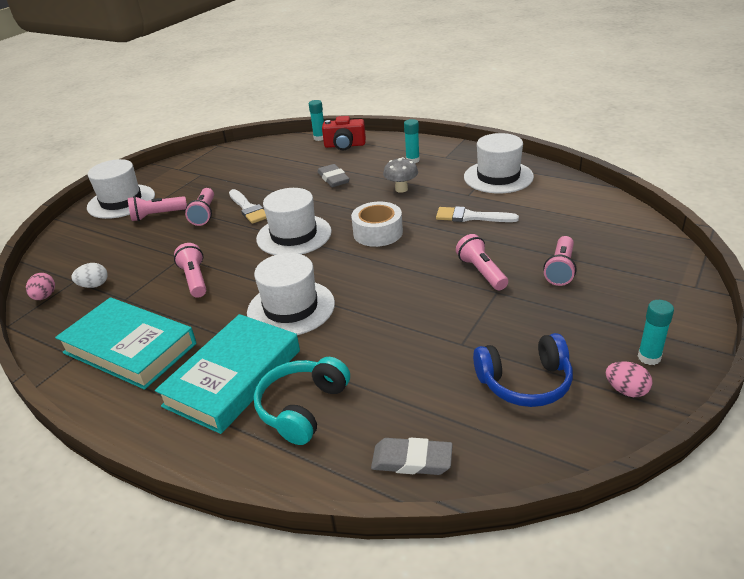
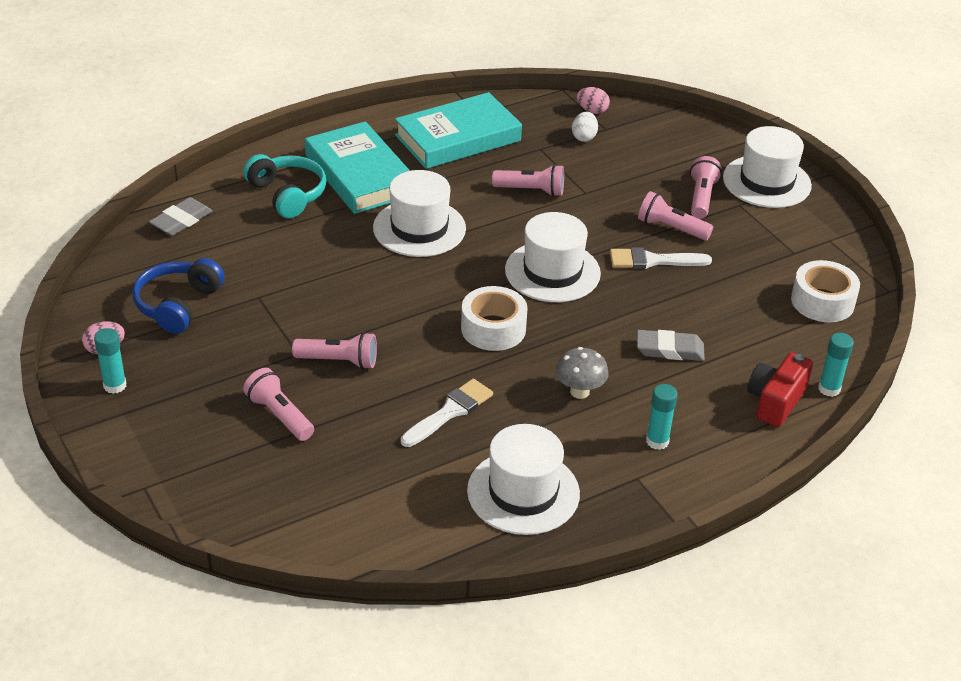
camera: 115 degrees right, 5 degrees up
none -> white tape [791,260,860,322]

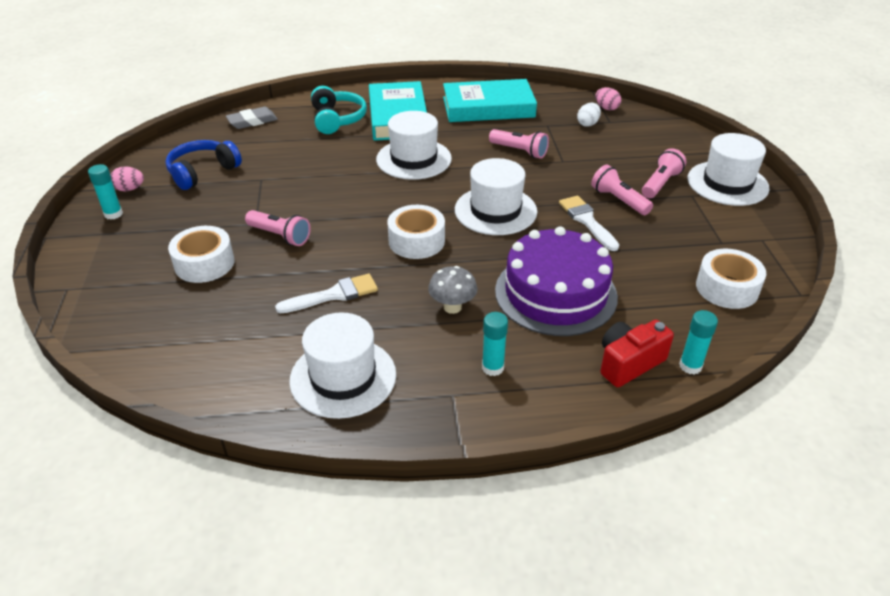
camera: 25 degrees right, 0 degrees up
pink flashlight [243,368,314,441] -> white tape [168,226,234,283]
white brush [610,247,712,269] -> white brush turned 45 degrees clockwise [559,196,619,251]
grey eraser [637,330,705,361] -> purple cake [495,226,618,336]

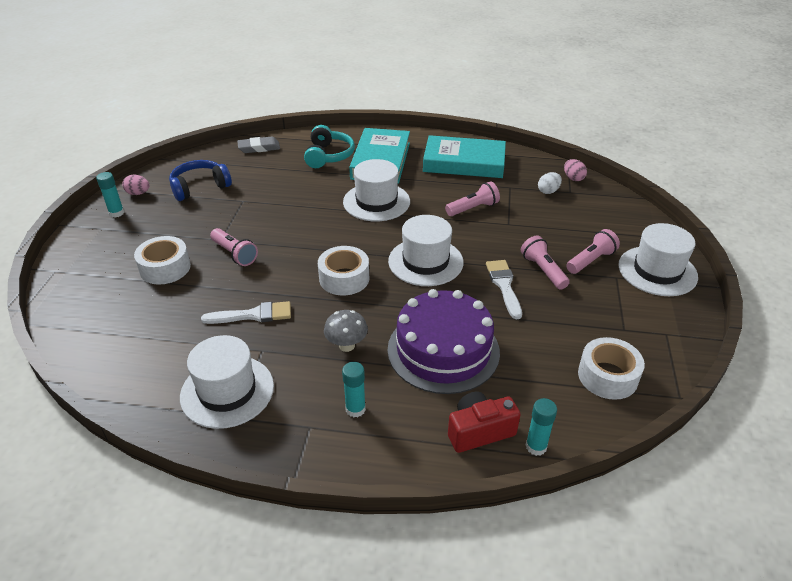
camera: 15 degrees right, 0 degrees up
pink flashlight [489,129,549,159] -> pink flashlight turned 75 degrees counterclockwise [445,181,500,216]

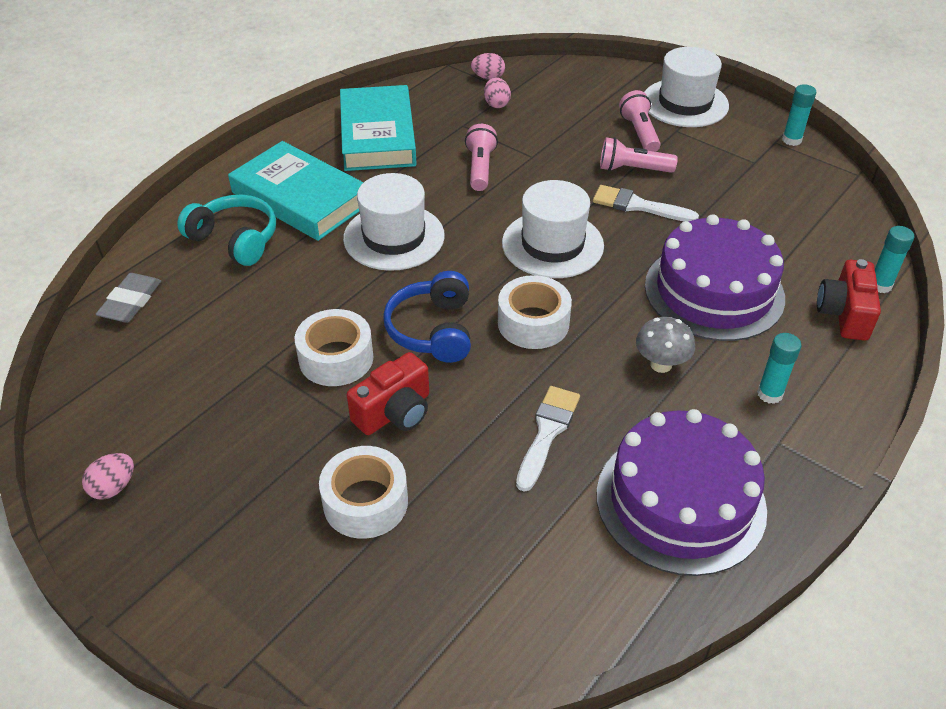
camera: 60 degrees left, 5 degrees up
turquoise glue stick [96,172,124,218] -> turquoise glue stick moved to [782,84,816,146]
blue headphones [169,160,232,201] -> blue headphones moved to [383,271,471,363]
white hat [180,335,274,429] -> purple cake [597,409,767,576]
pink flashlight [210,228,258,266] -> red camera [347,352,429,435]
turquoise book [423,135,506,178] -> turquoise book turned 45 degrees counterclockwise [340,85,417,171]
white egg [538,172,562,194] -> pink egg [484,77,511,108]
white tape [578,337,645,400] -> white tape moved to [295,309,373,386]

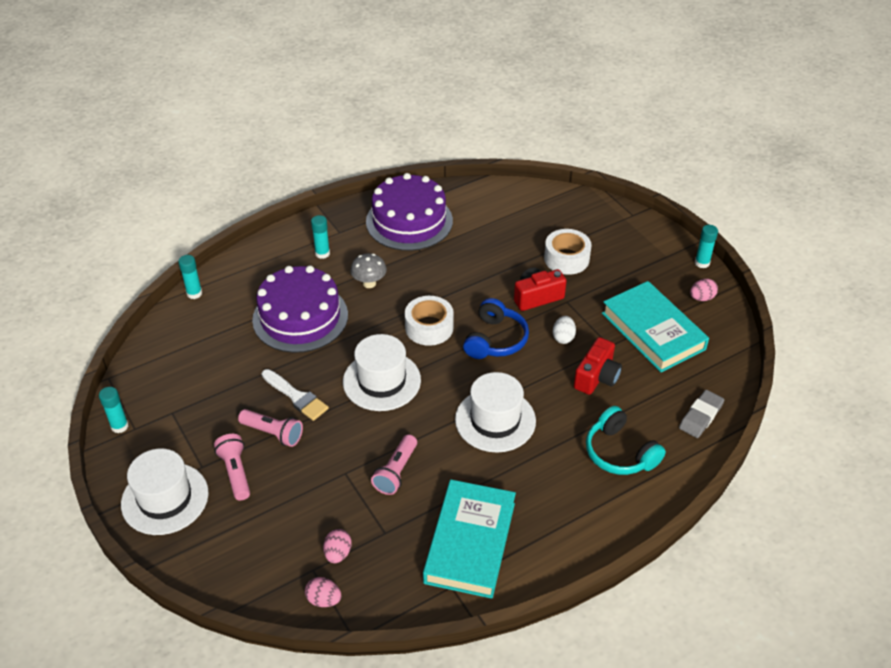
camera: 160 degrees left, 0 degrees up
turquoise book [228,141,364,241] -> turquoise book moved to [602,281,709,372]
white tape [295,309,373,386] -> white egg [553,316,576,344]
white brush [516,386,580,492] -> none
pink flashlight [619,90,660,152] -> pink flashlight turned 150 degrees clockwise [214,434,250,500]
red camera [817,259,881,341] -> red camera moved to [574,337,622,395]
none -> turquoise glue stick [695,225,718,268]

